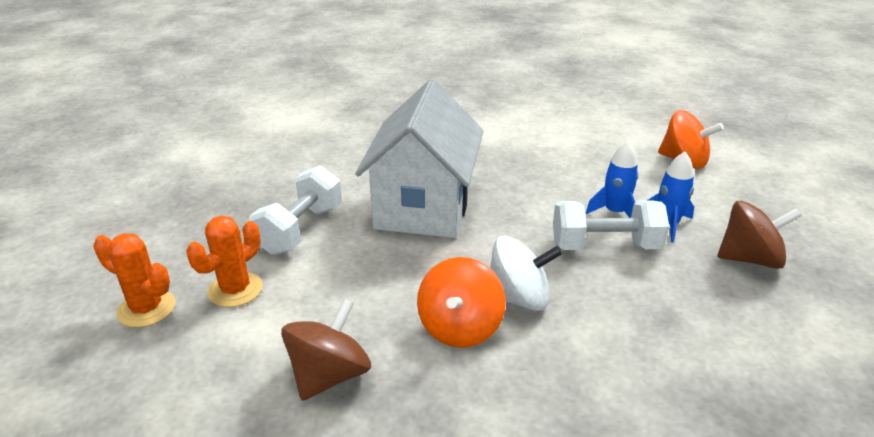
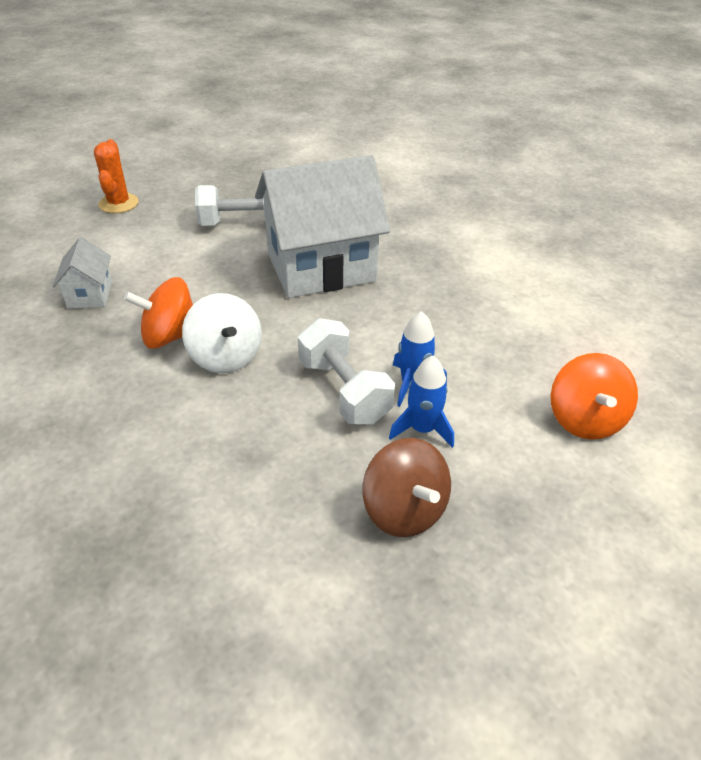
camera: 60 degrees right, 10 degrees up
orange cactus [186,216,263,307] -> none
brown spinning top [281,299,371,401] -> white house [52,237,112,309]

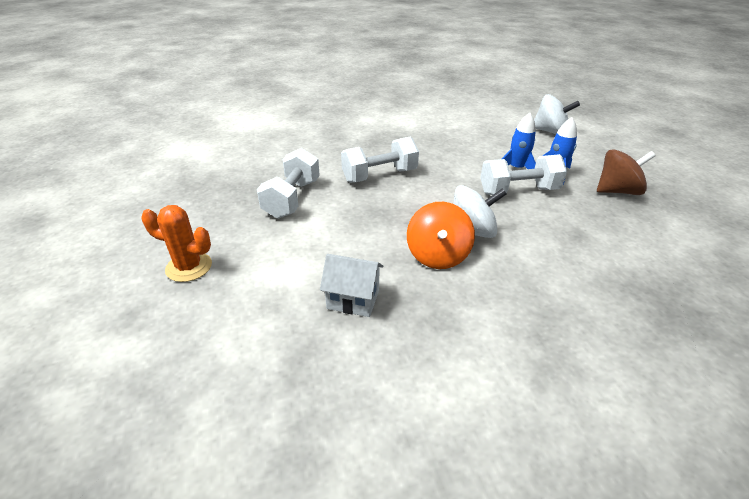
camera: 70 degrees left, 5 degrees down
white house [255,155,390,298] -> white dumbbell [341,137,419,183]
orange spinning top [551,353,638,440] -> white spinning top [534,94,580,134]

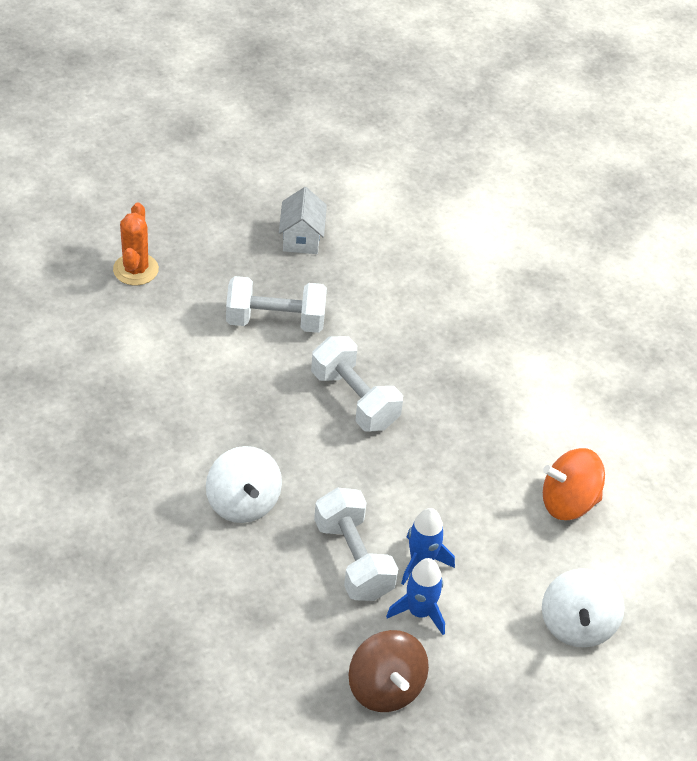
camera: 75 degrees right, 10 degrees up
white house [320,254,384,317] -> white house moved to [279,187,327,254]
orange spinning top [407,202,475,269] -> orange spinning top moved to [543,448,605,520]

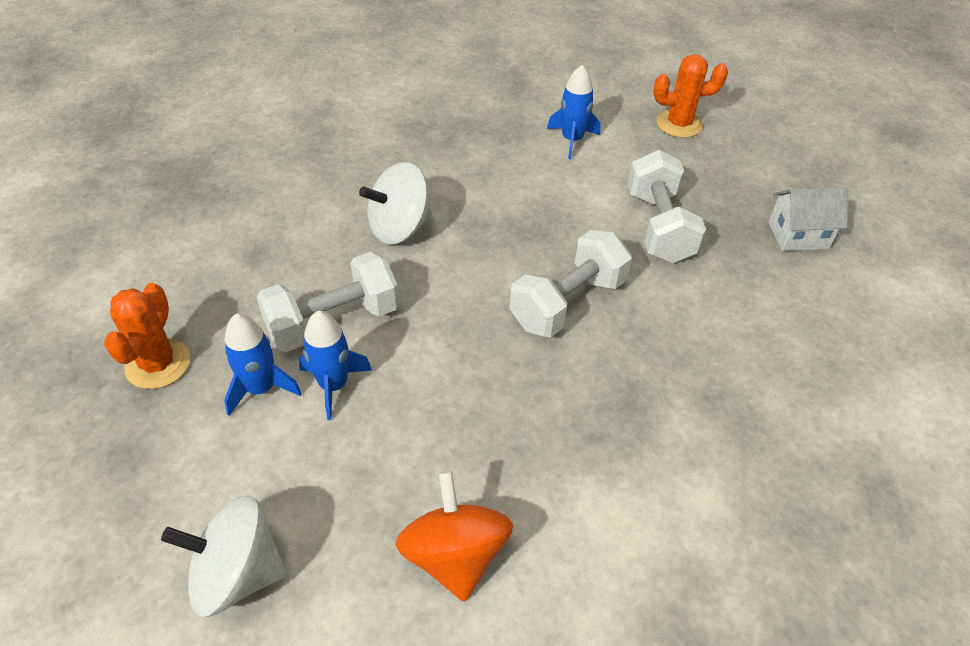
camera: 85 degrees right, 0 degrees up
brown spinning top [349,630,429,712] -> orange cactus [104,283,190,389]
none -> blue rocket [547,65,600,159]

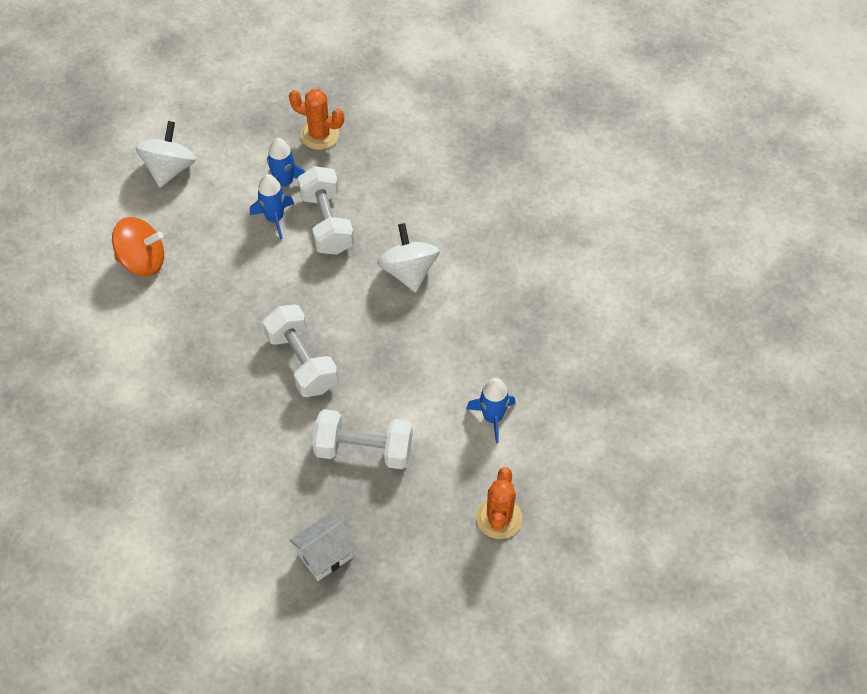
camera: 105 degrees right, 10 degrees up
white house [768,187,848,251] -> white house turned 45 degrees clockwise [290,513,357,581]

